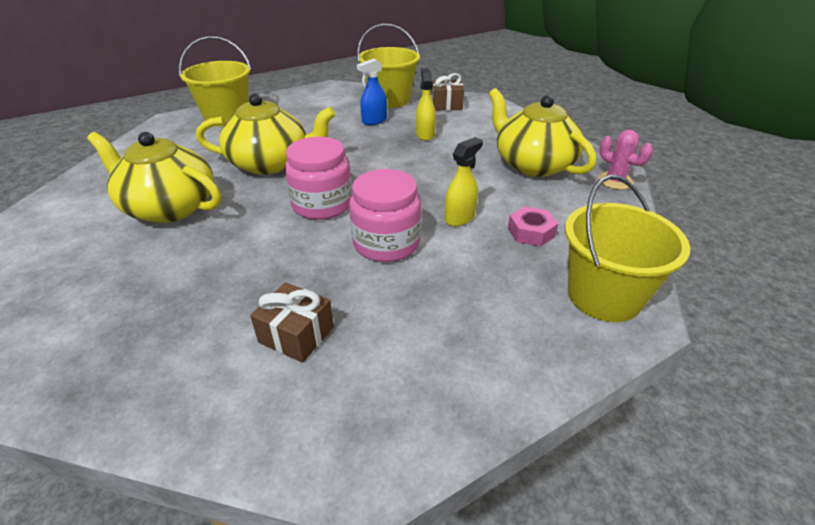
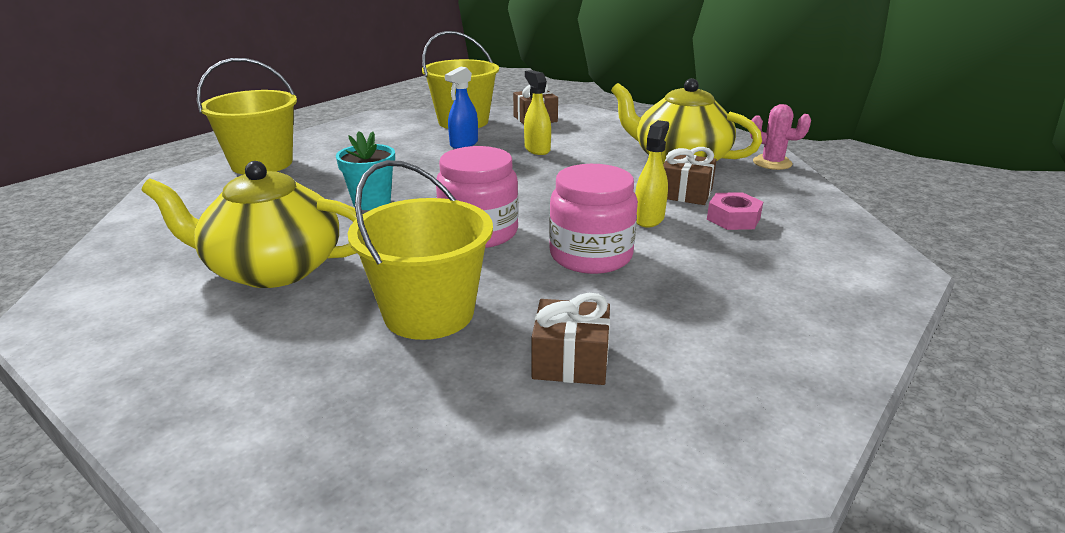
camera: 20 degrees left, 10 degrees down
yellow teapot [196,93,336,175] -> turquoise flower pot [336,131,395,210]
yellow bucket [565,175,690,322] -> yellow bucket moved to [348,160,493,340]
none -> brown gift [663,147,717,205]

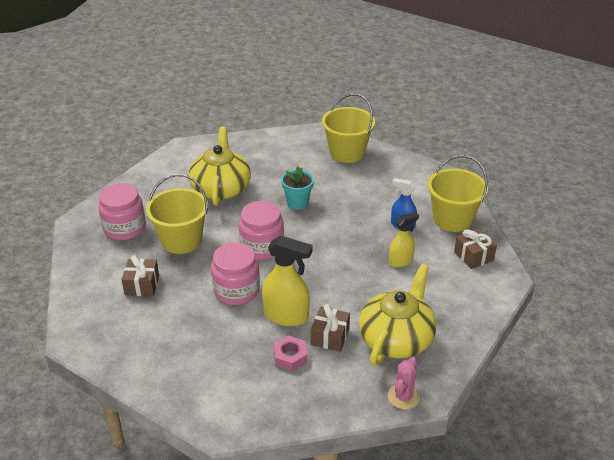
camera: 85 degrees right, 10 degrees up
yellow spray bottle [635,120,669,227] -> yellow spray bottle [262,235,313,326], size x1.60
none -> pink jar [98,183,146,240]

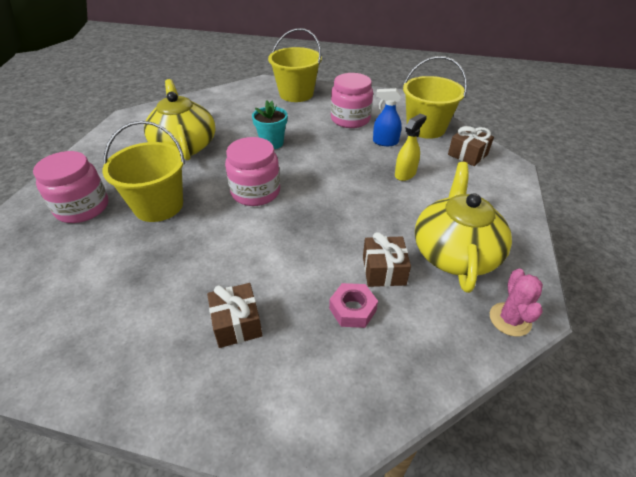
camera: 20 degrees left, 5 degrees up
brown gift [122,255,159,296] -> brown gift moved to [207,283,262,348]
pink jar [211,242,260,305] -> pink jar moved to [331,73,373,128]
yellow spray bottle [262,235,313,326] -> none

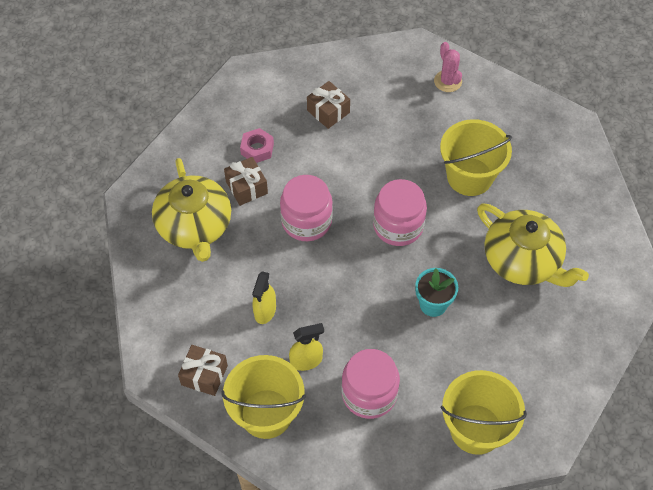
camera: 155 degrees right, 15 degrees up
pink jar [33,151,108,223] -> pink jar moved to [280,175,333,241]
blue spray bottle [373,88,402,146] -> yellow spray bottle [289,323,324,371]
pink cactus [490,269,543,337] -> pink cactus moved to [434,42,462,92]

